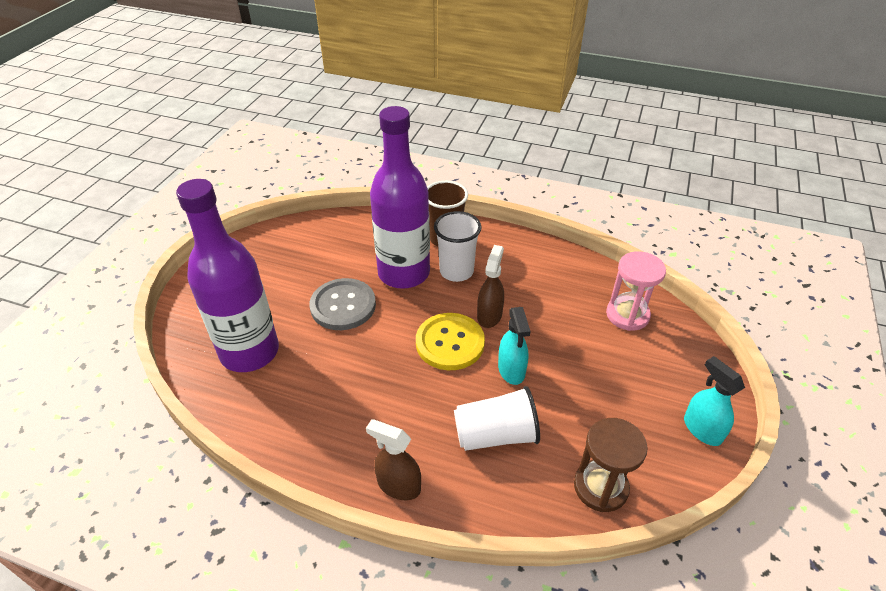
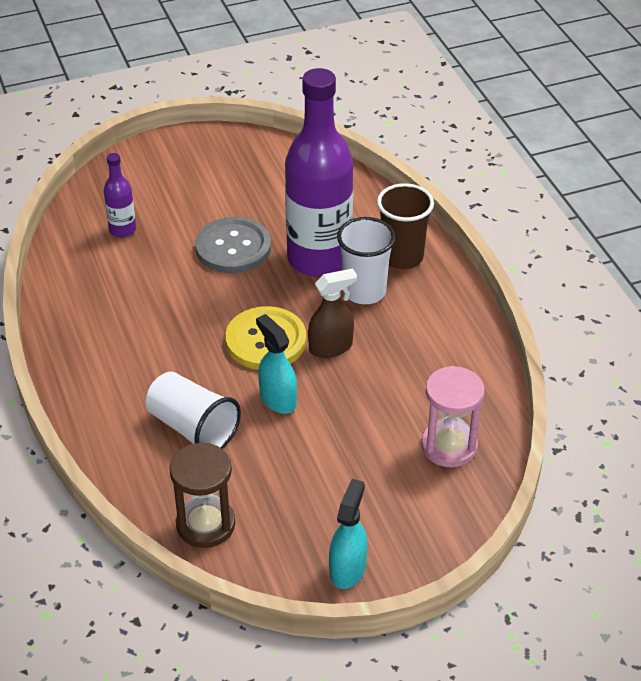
camera: 50 degrees right, 0 degrees up
purple bottle [176,179,279,372] -> purple bottle [104,153,136,237], size x0.43
brown spray bottle [366,419,421,500] -> none
turquoise spray bottle [498,307,531,385] -> turquoise spray bottle turned 105 degrees clockwise [256,314,297,414]

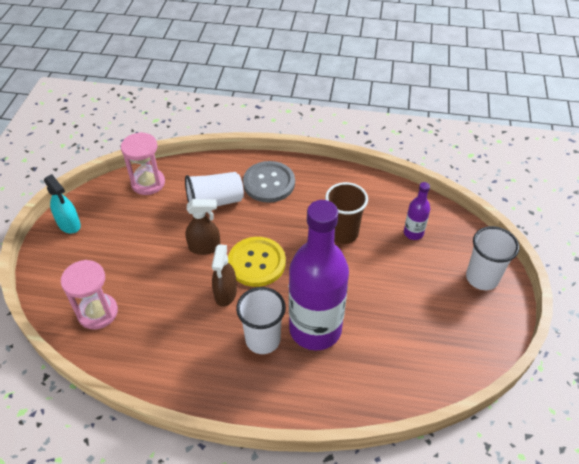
camera: 120 degrees right, 5 degrees up
brown hourglass [169,442,235,548] -> pink hourglass [121,132,165,195]
grey button [195,217,271,273] -> grey button moved to [243,161,295,203]
turquoise spray bottle [256,314,297,414] -> brown spray bottle [185,199,221,255]
brown cup [377,183,434,269] -> brown cup moved to [325,182,368,244]
none -> white cup [466,226,519,290]

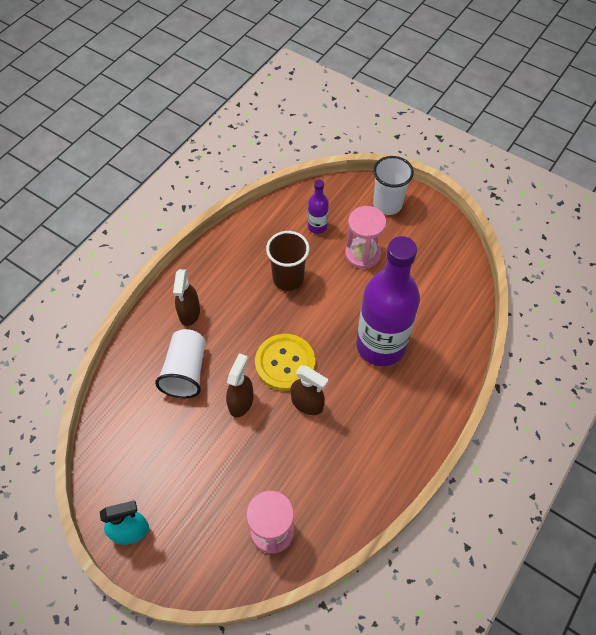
camera: 65 degrees left, 10 degrees up
pink hourglass [121,132,165,195] -> pink hourglass moved to [345,206,386,269]
white cup [236,287,286,354] -> none
grey button [243,161,295,203] -> brown spray bottle [173,269,200,326]

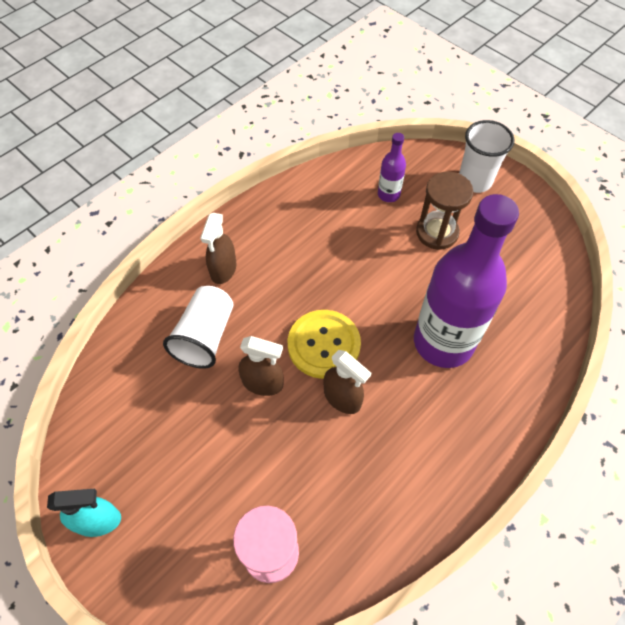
camera: 10 degrees right, 0 degrees up
brown spray bottle [226,353,253,417] -> brown spray bottle turned 75 degrees clockwise [238,336,283,396]
brown cup [266,231,309,291] -> none
pink hourglass [345,206,386,269] -> brown hourglass [416,171,473,250]

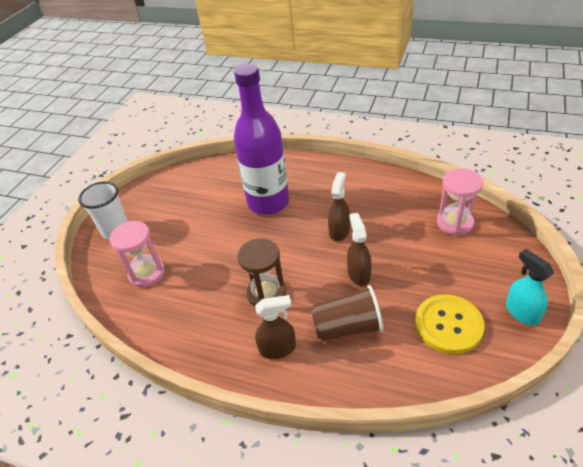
camera: 110 degrees left, 15 degrees down
white cup [163,286,234,369] -> brown cup [311,285,383,341]
yellow button [288,310,361,379] -> yellow button moved to [415,294,485,354]
purple bottle [378,133,406,202] -> pink hourglass [110,221,165,287]
brown hourglass [416,171,473,250] -> brown hourglass moved to [237,238,286,306]

